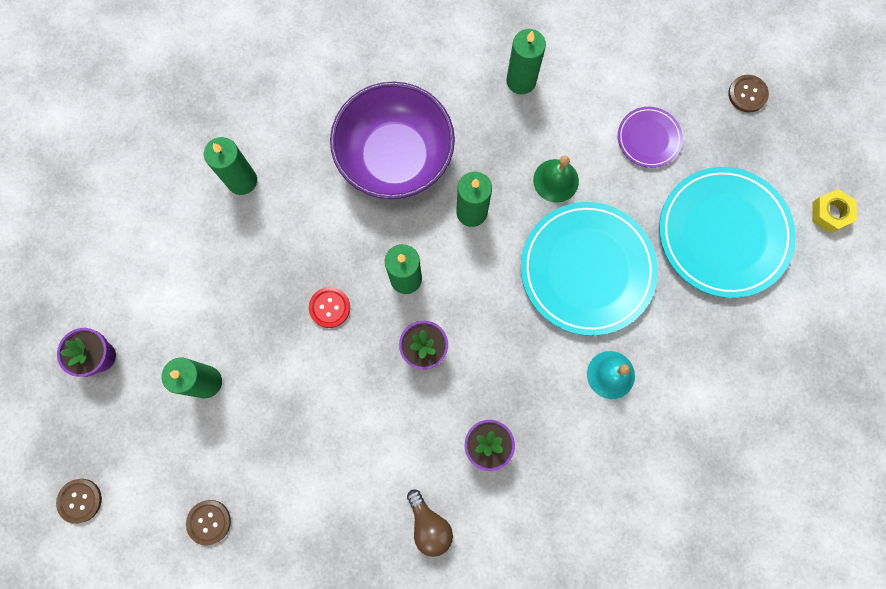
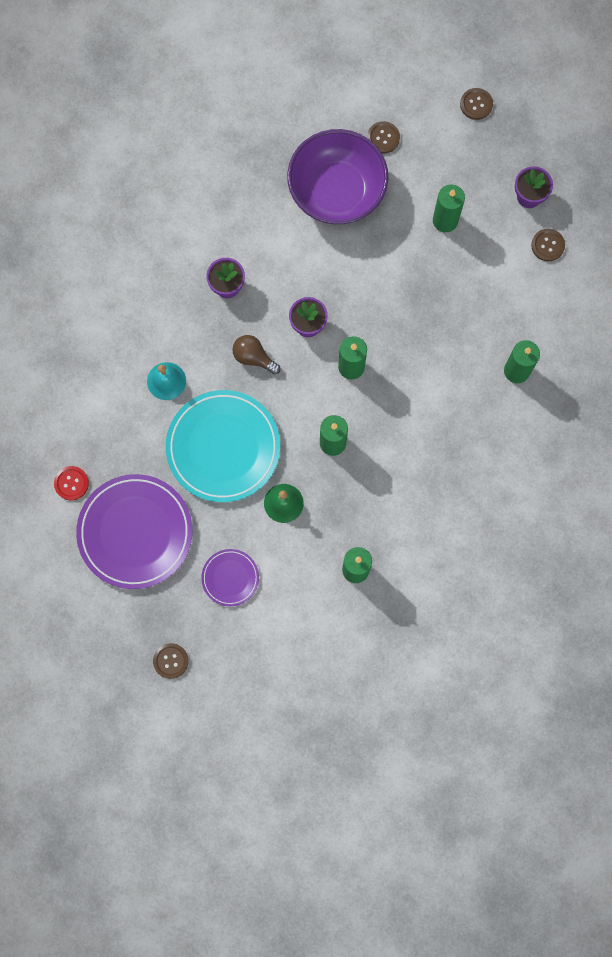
camera: 150 degrees right, 0 degrees up
red button [309,287,350,328] -> red button moved to [54,466,89,500]
purple bowl [330,82,455,199] -> purple bowl moved to [287,129,388,224]
brown light bulb [407,489,453,557] -> brown light bulb moved to [232,335,280,375]
turquoise plate [659,167,796,298] -> purple plate [76,474,192,589]
yellow nut [812,189,857,233] -> none
none -> brown button [531,229,565,261]

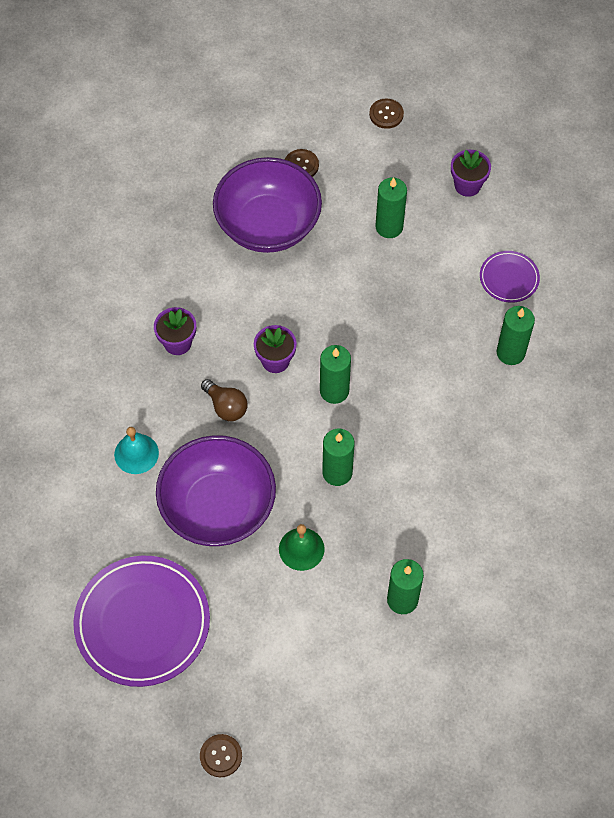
camera: 15 degrees left, 15 degrees down
red button [54,466,89,500] -> none
turquoise plate [166,390,280,502] -> purple bowl [156,435,276,546]
purple plate [201,549,259,606] -> purple plate moved to [480,251,540,303]
brown light bulb [232,335,280,375] -> brown light bulb turned 150 degrees counterclockwise [201,379,248,421]
brown button [531,229,565,261] -> none

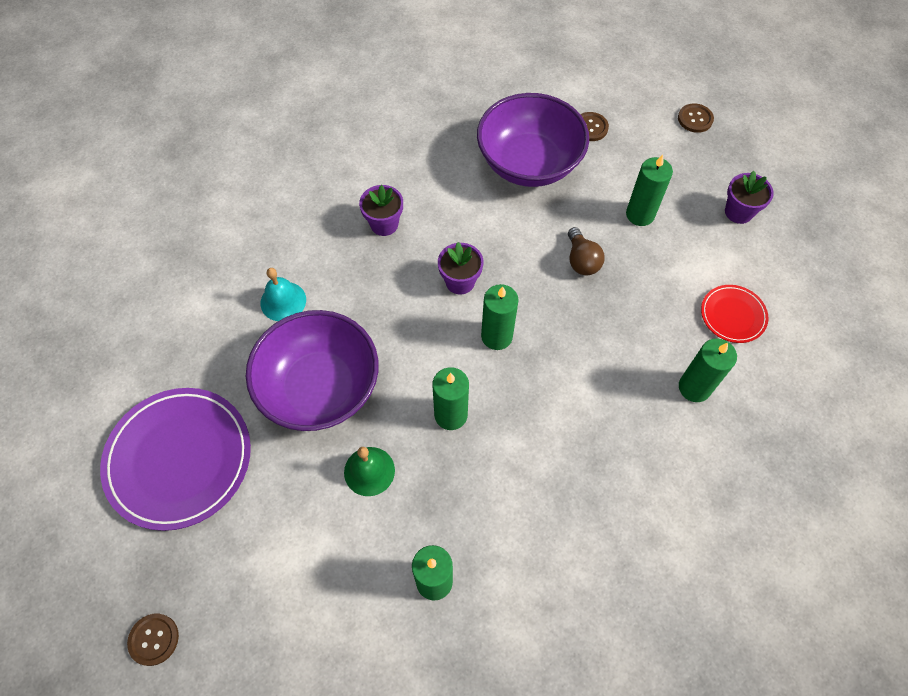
camera: 30 degrees right, 0 degrees up
brown light bulb [201,379,248,421] -> brown light bulb moved to [568,227,605,275]
purple plate [480,251,540,303] -> red plate [701,285,768,343]

